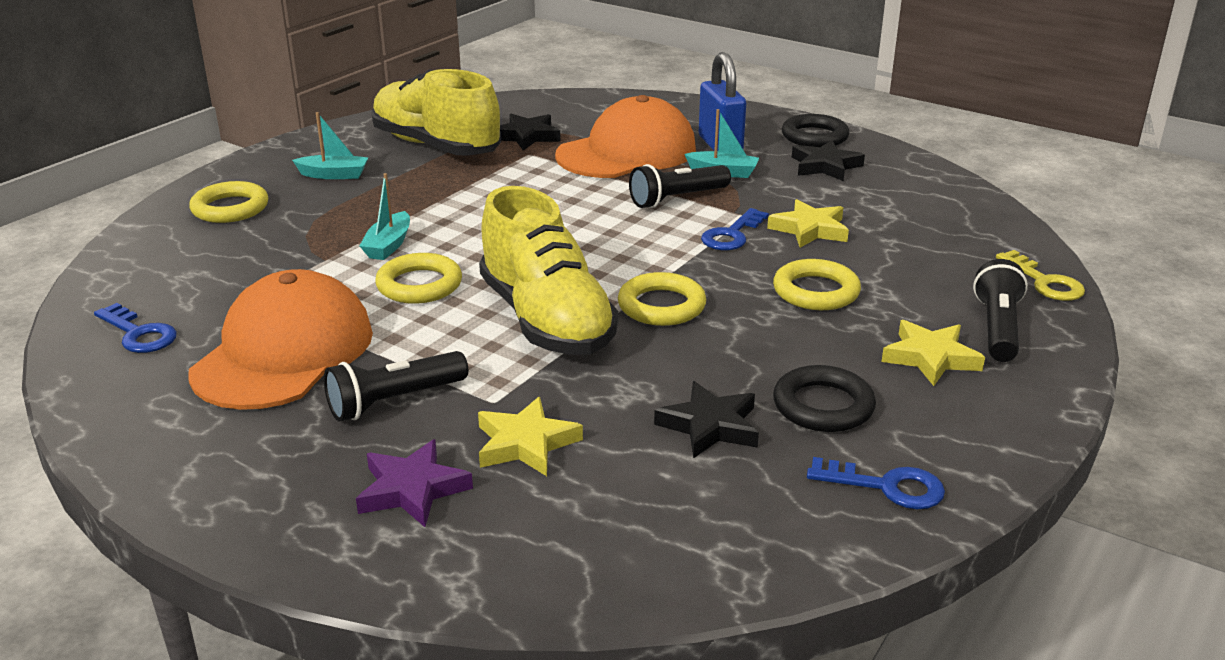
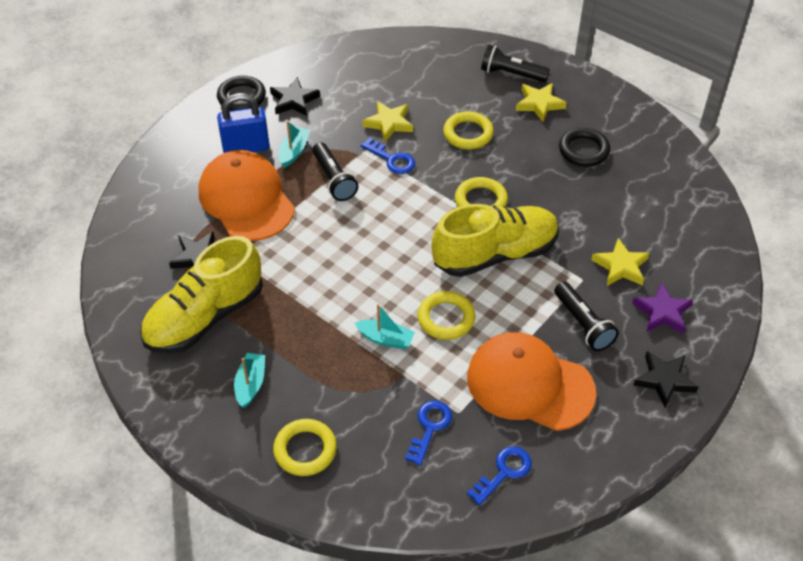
camera: 85 degrees left, 20 degrees up
black star [654,381,759,458] -> black star moved to [633,351,698,407]
blue key [807,457,945,509] -> blue key moved to [405,401,452,466]
yellow key [996,250,1085,301] -> none

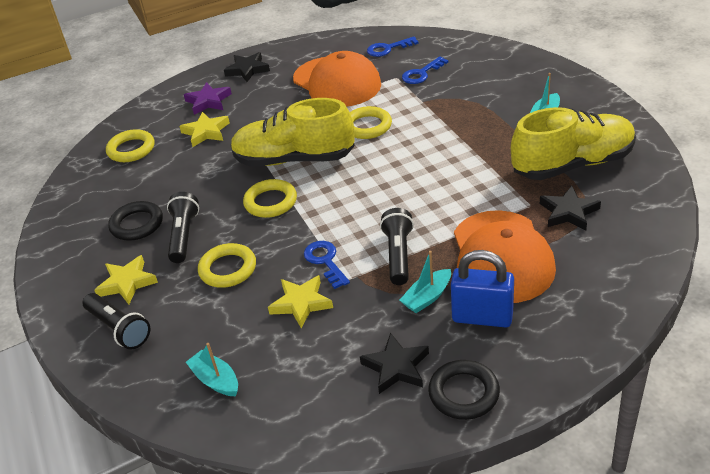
camera: 150 degrees left, 10 degrees down
yellow ring [273,419,337,476] -> yellow ring moved to [106,129,154,162]
turquoise boat [355,304,415,349] -> turquoise boat moved to [186,343,238,396]
black flashlight [554,282,619,351] -> black flashlight moved to [167,192,199,263]

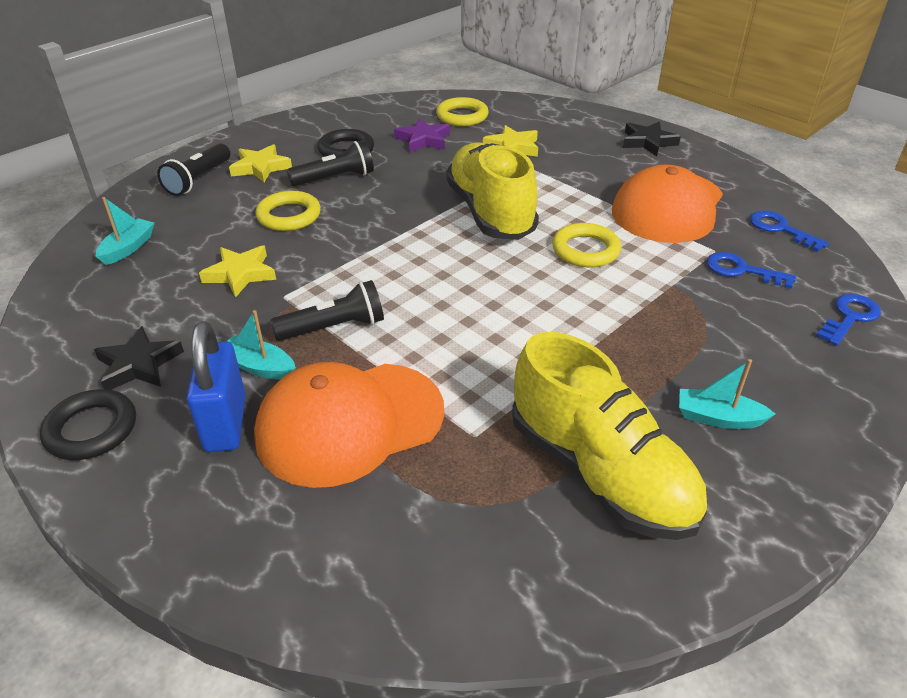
camera: 65 degrees right, 0 degrees up
purple star [184,82,232,115] -> purple star moved to [394,118,450,153]
yellow ring [243,179,297,218] -> none
blue key [304,241,350,289] -> blue key moved to [816,294,881,346]
black star [540,186,601,231] -> none

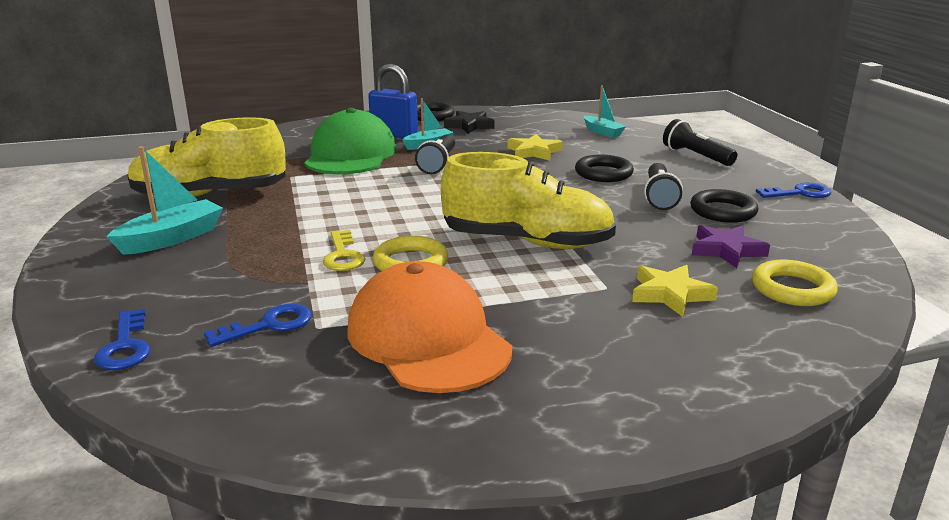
camera: 120 degrees right, 15 degrees down
yellow star [229,144,292,182] -> none
orange cap [254,362,444,488] -> green cap [305,108,396,174]
yellow ring [255,191,321,231] -> black ring [575,155,634,182]
black star [623,122,681,156] -> none
turquoise boat [679,359,775,429] -> turquoise boat [106,146,223,255], size x1.53
blue key [750,211,829,252] -> blue key moved to [756,183,831,198]
none -> yellow key [323,230,365,271]

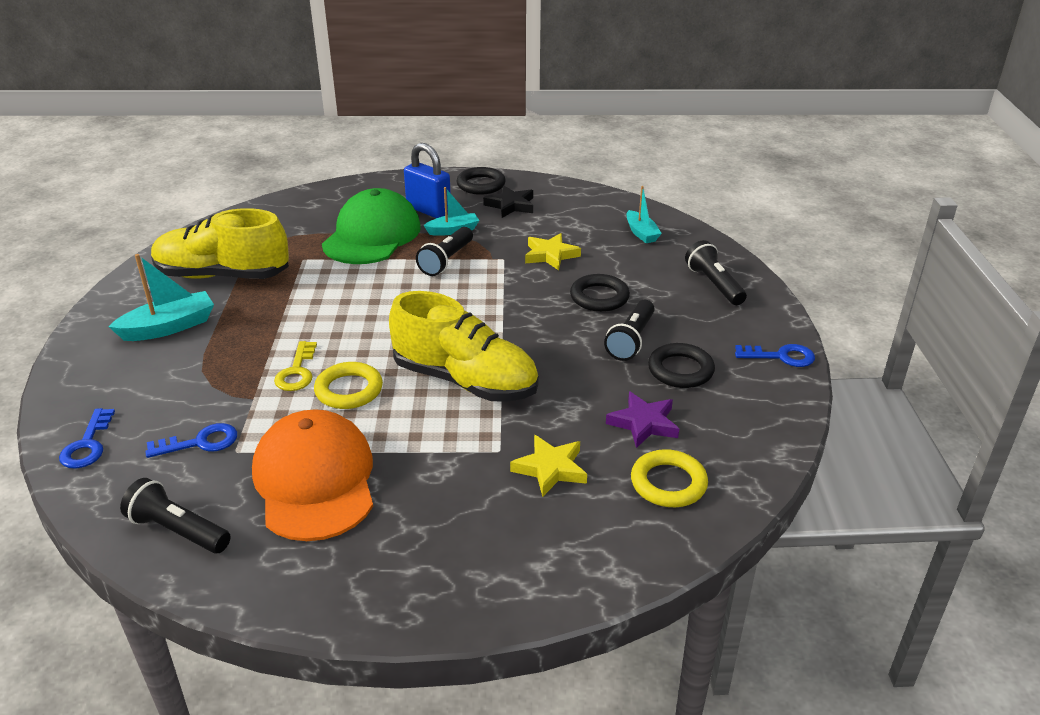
camera: 15 degrees right, 10 degrees up
none -> black flashlight [120,478,231,554]

